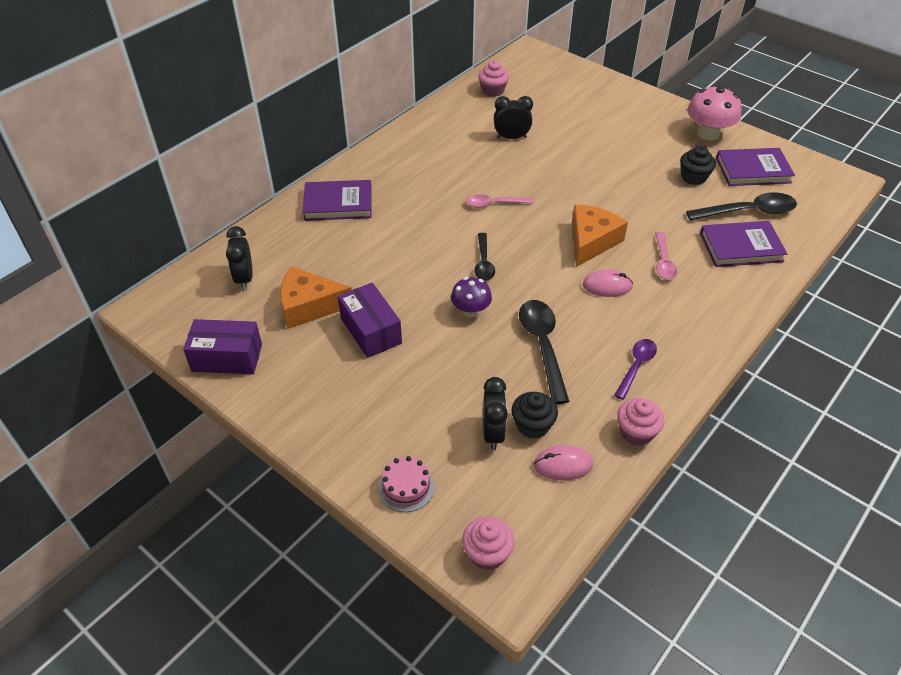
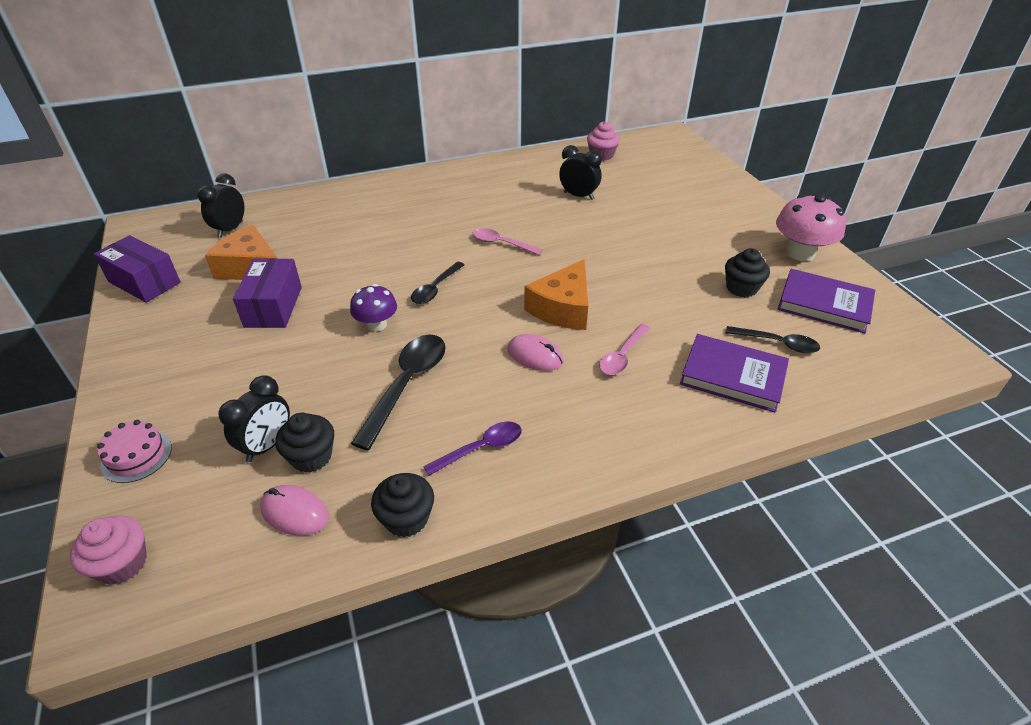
camera: 30 degrees right, 5 degrees down
purple book [302,180,372,221] -> none
orange cheese [572,205,628,267] -> orange cheese turned 150 degrees clockwise [524,259,588,330]
pink cupcake [617,398,664,446] -> black cupcake [371,473,434,537]
black spoon [686,192,797,221] -> black spoon [726,326,820,353], size x0.62

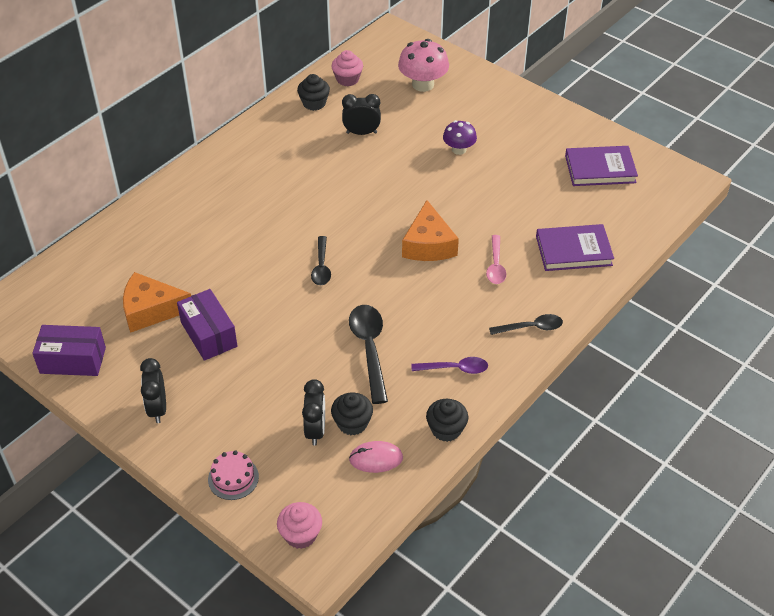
camera: 30 degrees left, 5 degrees up
black clock [197,174,244,238] -> black clock moved to [140,358,166,423]
purple mushroom [350,284,397,332] -> purple mushroom moved to [443,120,477,155]
purple spoon [423,421,522,476] -> purple spoon turned 60 degrees clockwise [412,357,488,374]
pink spoon [473,228,543,255] -> none
pink mouse [507,334,563,371] -> none
black cupcake [725,248,770,297] -> black cupcake moved to [297,74,330,111]
black spoon [726,326,820,353] -> black spoon moved to [489,314,563,335]
pink mushroom [776,194,846,261] -> pink mushroom moved to [398,39,449,92]

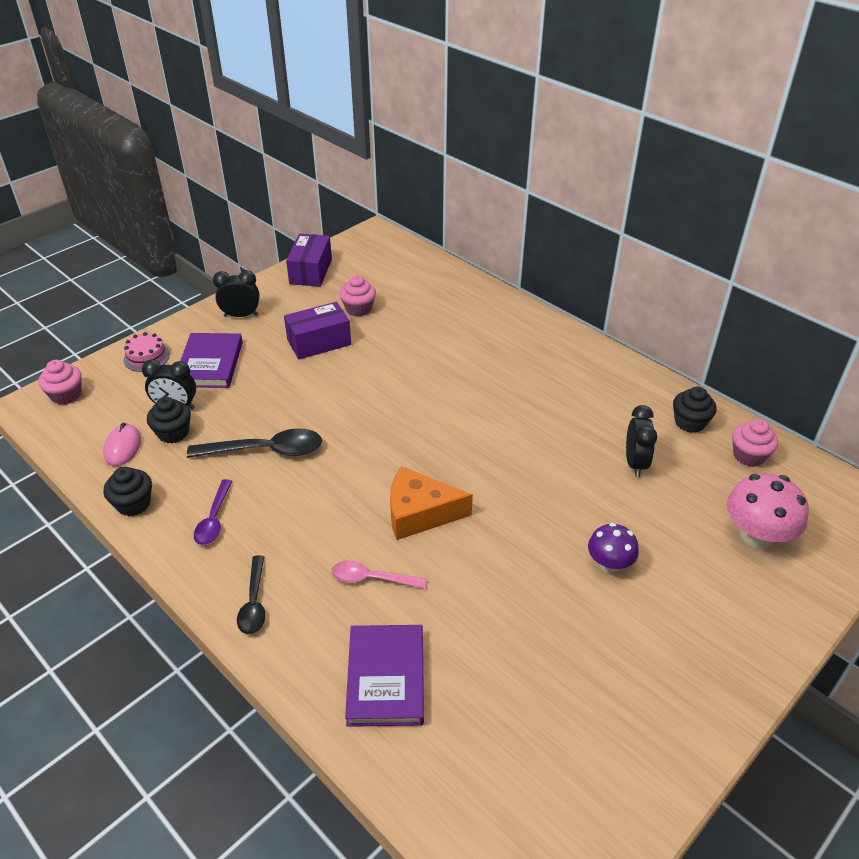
camera: 95 degrees right, 5 degrees down
orange cheese [123,272,191,333] -> pink cupcake [340,275,376,316]
black spoon [311,236,331,285] -> none
purple book [565,146,638,186] -> purple book moved to [180,333,243,388]

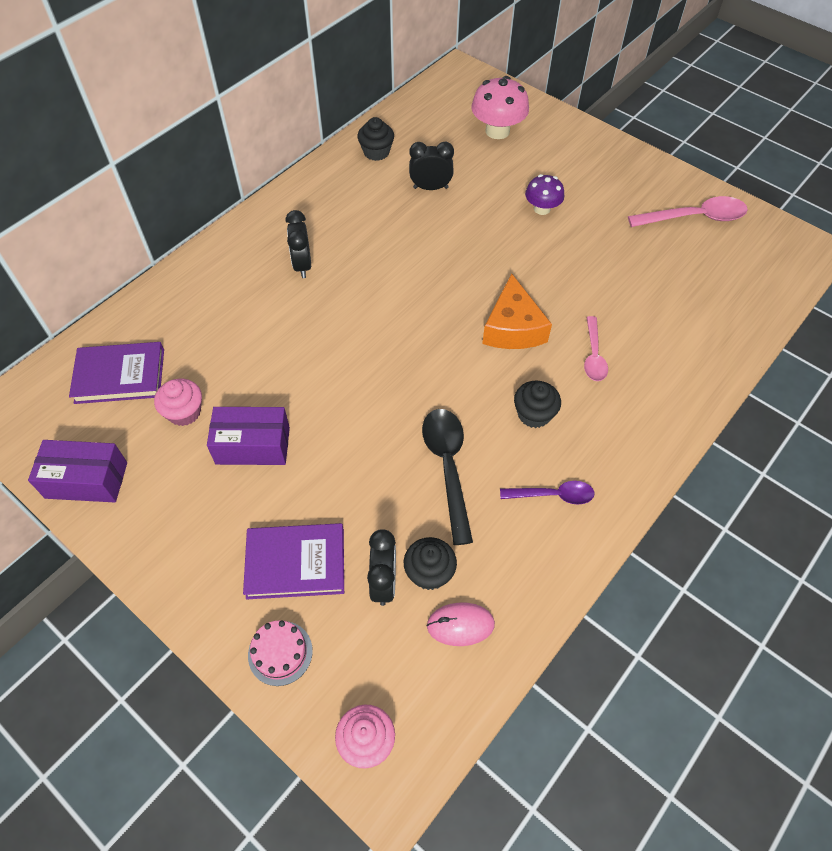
camera: 95 degrees left, 15 degrees up
black cupcake [104,467,152,516] -> black cupcake moved to [514,381,561,428]
black clock [213,270,259,317] -> black clock moved to [285,210,311,278]
black spoon [237,555,265,634] -> none
purple box [284,302,351,359] -> purple box turned 60 degrees counterclockwise [207,407,290,465]
purple book [345,625,424,727] -> purple book moved to [69,342,164,404]
pink cupcake [732,419,778,467] -> none
none -> pink spoon [628,196,748,227]

